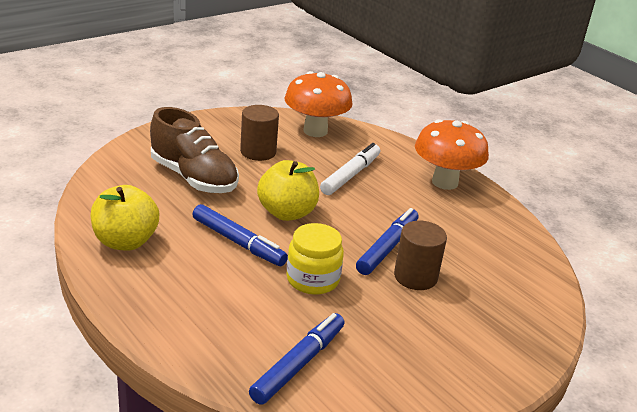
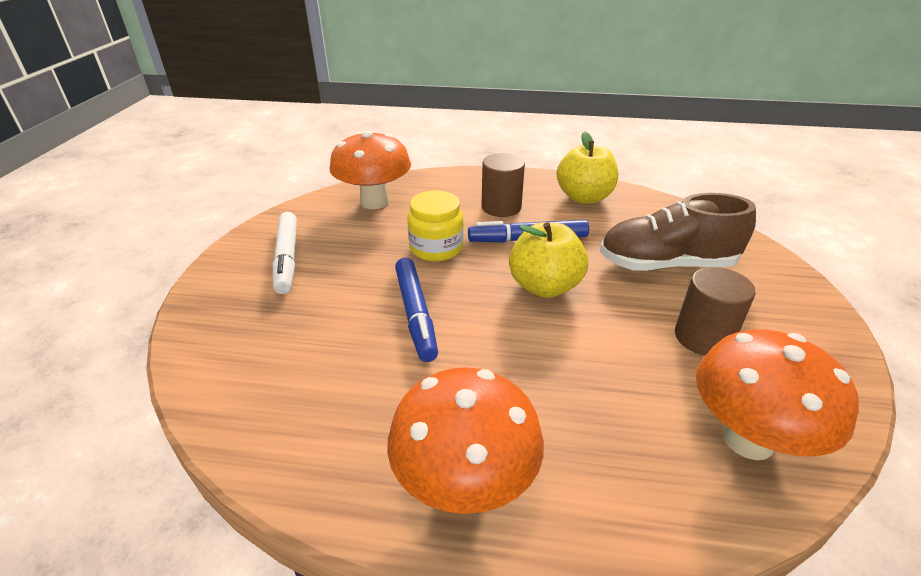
camera: 140 degrees right, 5 degrees up
blue marker [249,313,344,405] -> orange mushroom [330,131,411,209]
white marker [320,143,380,195] -> white marker moved to [273,212,297,294]
brown cylinder [394,221,447,290] -> brown cylinder moved to [482,153,525,217]

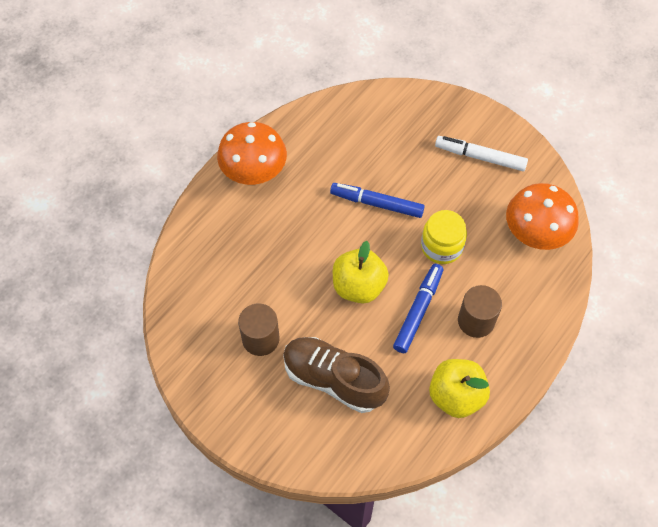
camera: 120 degrees right, 25 degrees up
brown shoe [600,193,756,271] -> brown shoe turned 90 degrees counterclockwise [283,337,390,413]
orange mushroom [696,329,859,460] -> none

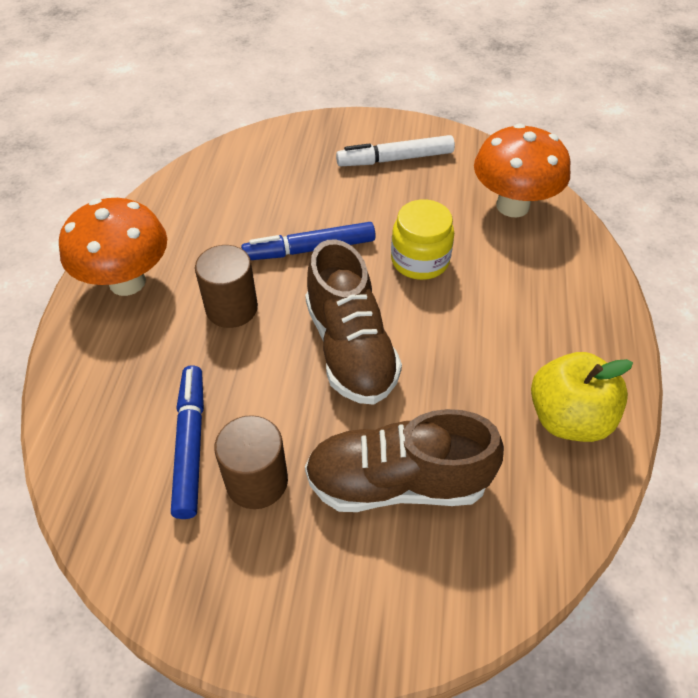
camera: 30 degrees left, 10 degrees down
yellow apple [333,241,389,304] -> brown shoe [305,239,402,405]
blue marker [393,264,443,353] -> blue marker moved to [171,365,204,519]
brown cylinder [458,285,502,338] -> brown cylinder moved to [195,245,258,328]

